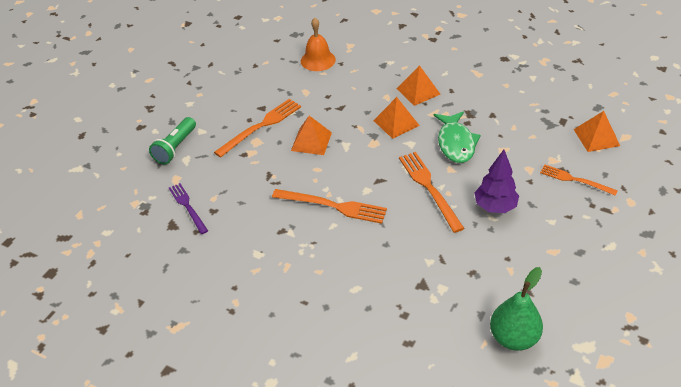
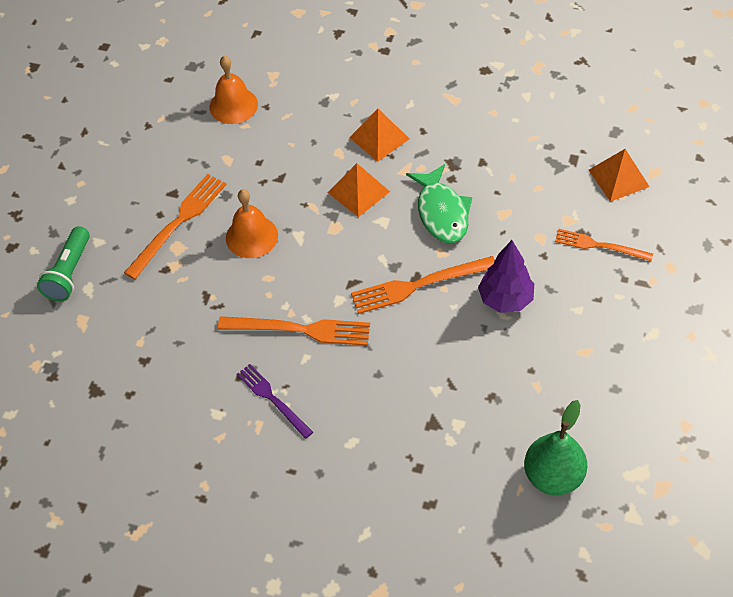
camera: 10 degrees left, 10 degrees up
purple fork [169,183,208,234] -> purple fork moved to [237,364,313,439]
orange pyramid [291,116,332,155] -> orange bell [226,189,278,258]
orange fork [399,152,465,233] -> orange fork turned 75 degrees counterclockwise [351,256,495,314]

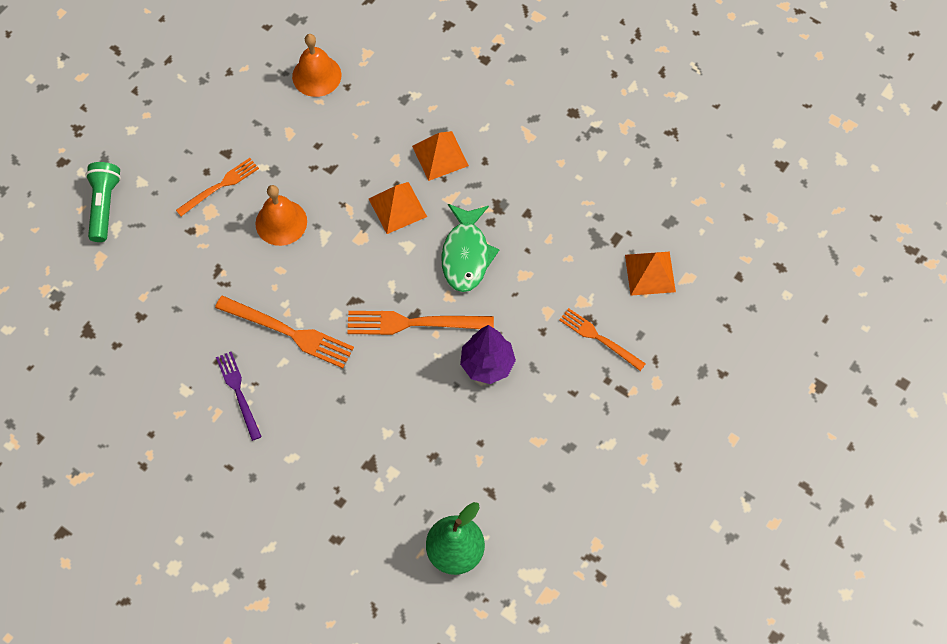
camera: 15 degrees right, 10 degrees up
green flashlight [37,226,90,302] -> green flashlight turned 150 degrees clockwise [85,162,121,242]
orange fork [124,174,227,279] -> orange fork [176,158,259,216], size x0.66

